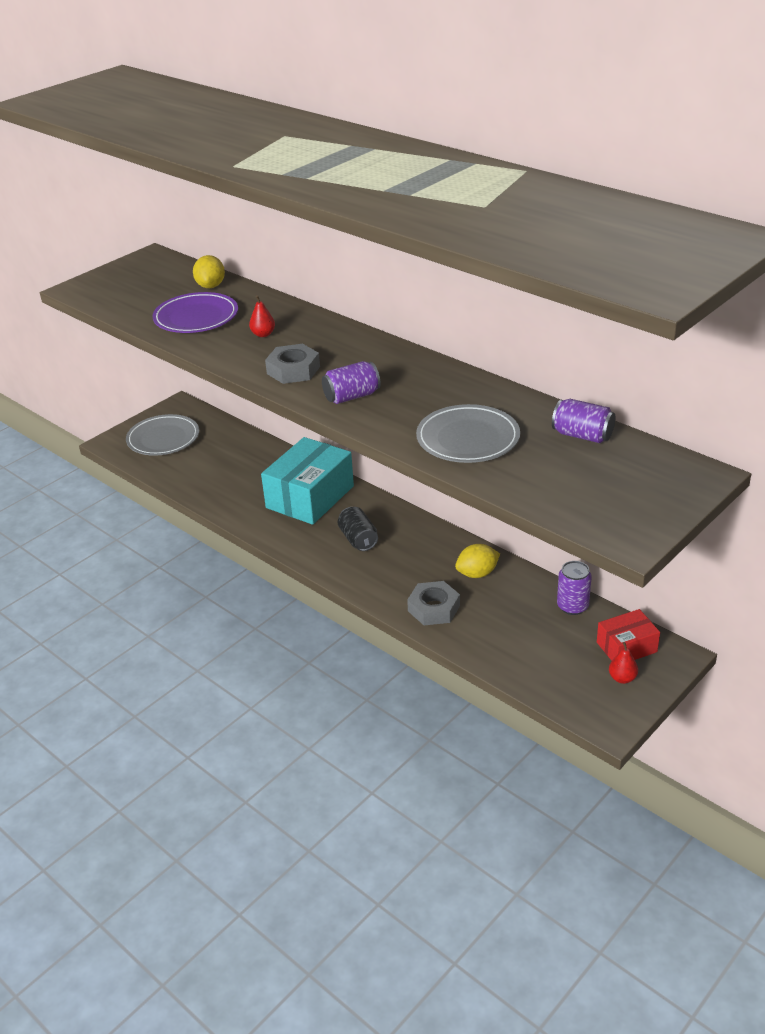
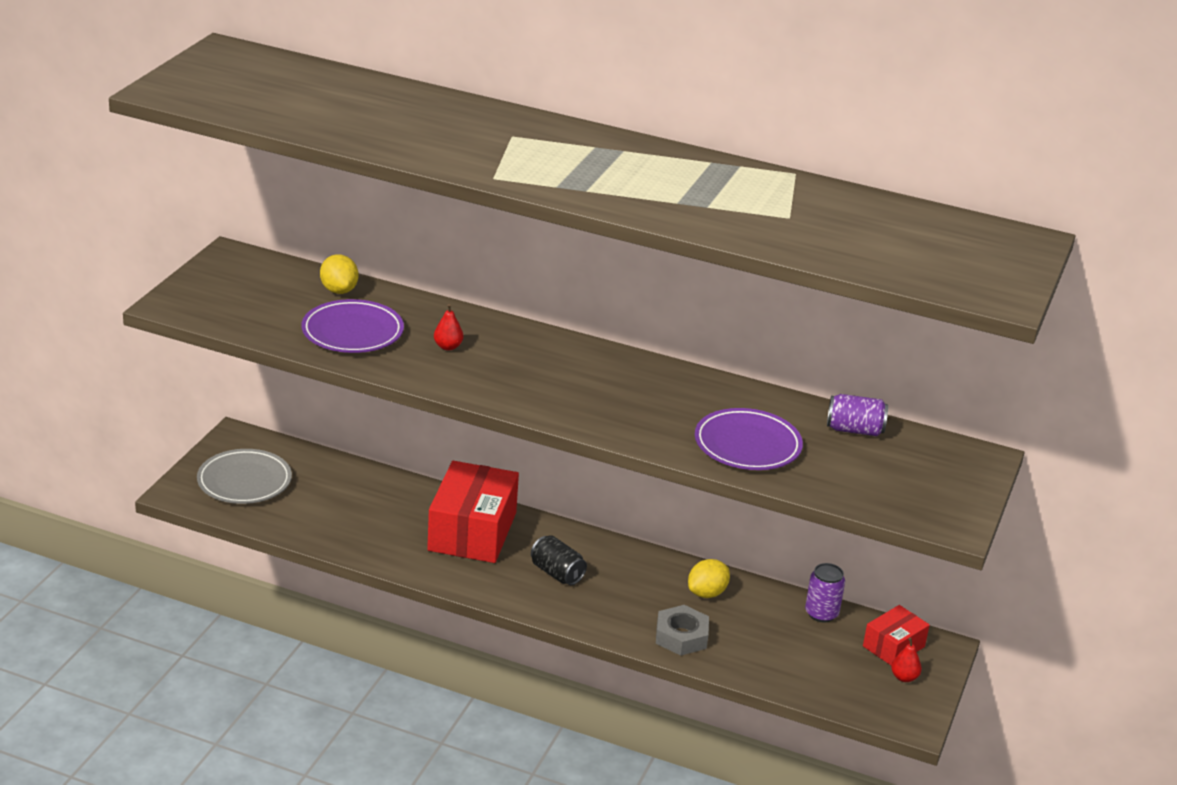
camera: 25 degrees left, 5 degrees down
turquoise box [261,437,354,525] -> red box [427,461,519,563]
grey nut [265,344,320,384] -> none
purple can [322,361,381,404] -> none
grey plate [416,404,520,463] -> purple plate [695,408,803,470]

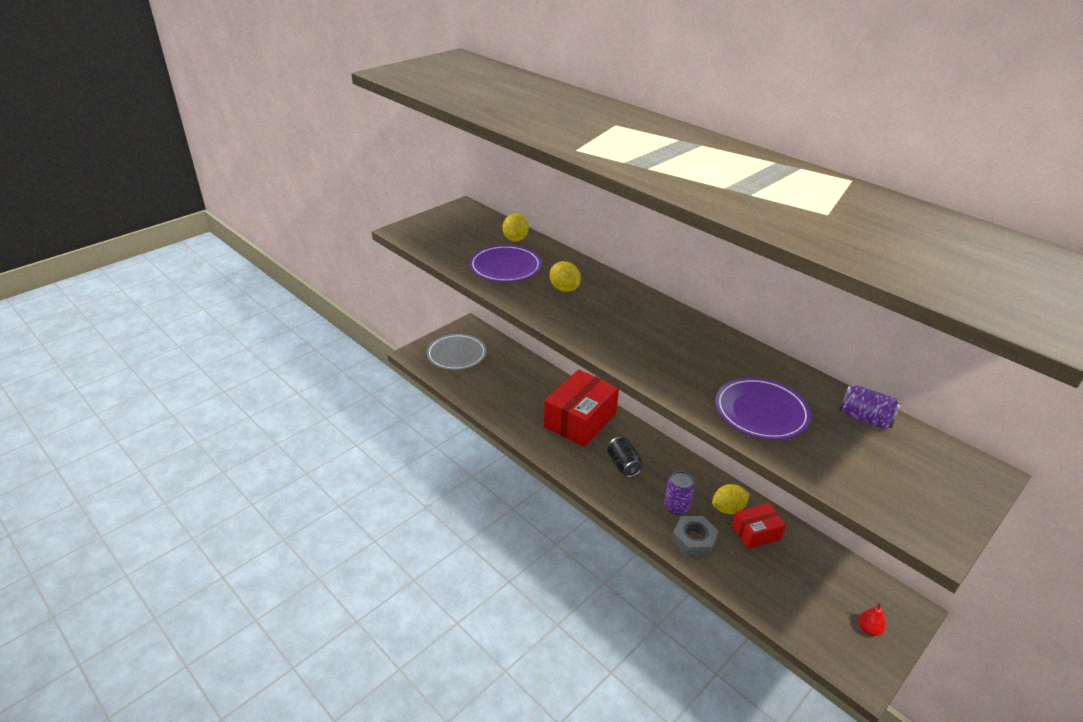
camera: 25 degrees right, 5 degrees up
red pear [434,304,463,351] -> yellow lemon [550,261,581,292]
purple can [805,563,845,622] -> purple can moved to [664,471,695,515]
red box [863,605,930,665] -> red box moved to [732,503,786,549]

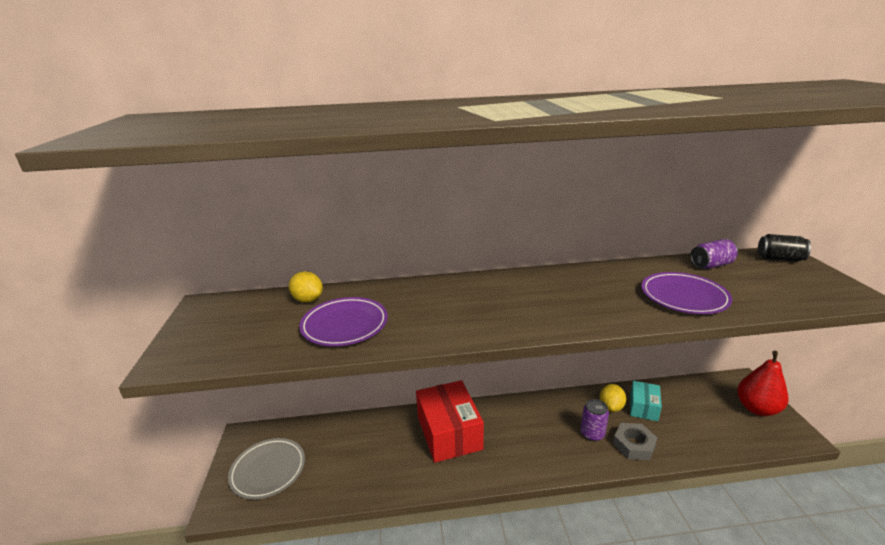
camera: 50 degrees left, 10 degrees down
yellow lemon [550,261,581,292] -> none
black can [607,437,643,477] -> black can moved to [758,234,811,262]
red box [732,503,786,549] -> turquoise box [630,381,662,422]
red pear [858,602,886,636] -> red pear [737,351,788,416], size x2.21

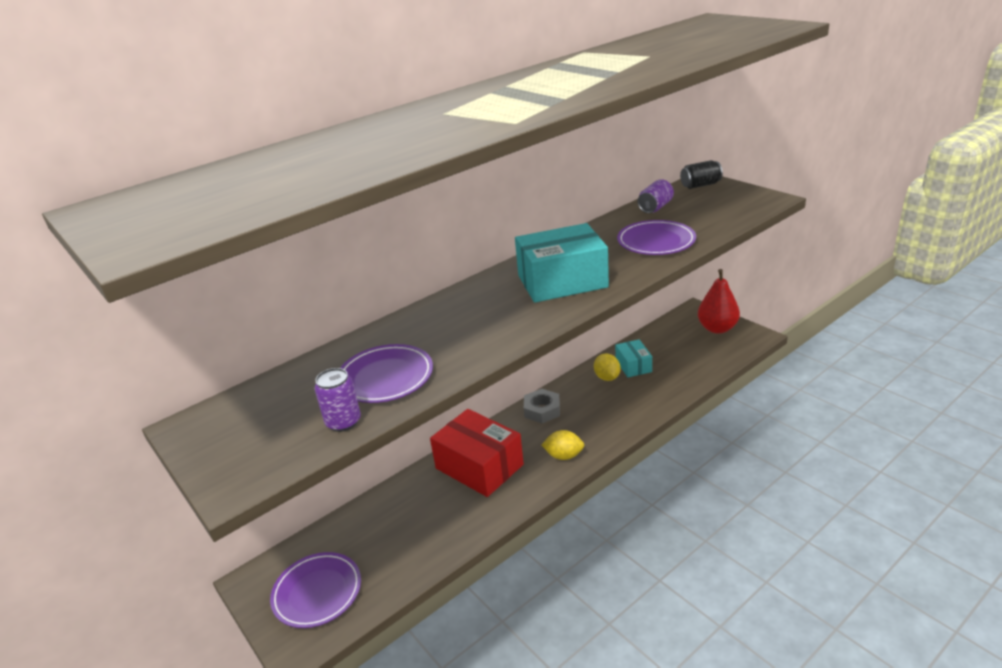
camera: 30 degrees left, 5 degrees up
grey plate [228,438,305,499] -> purple plate [270,552,361,628]
yellow lemon [289,271,323,303] -> yellow lemon moved to [541,430,584,460]
purple can [581,399,609,441] -> purple can moved to [315,368,361,432]
grey nut [613,423,657,460] -> grey nut moved to [524,389,560,423]
none -> turquoise box [515,223,609,303]

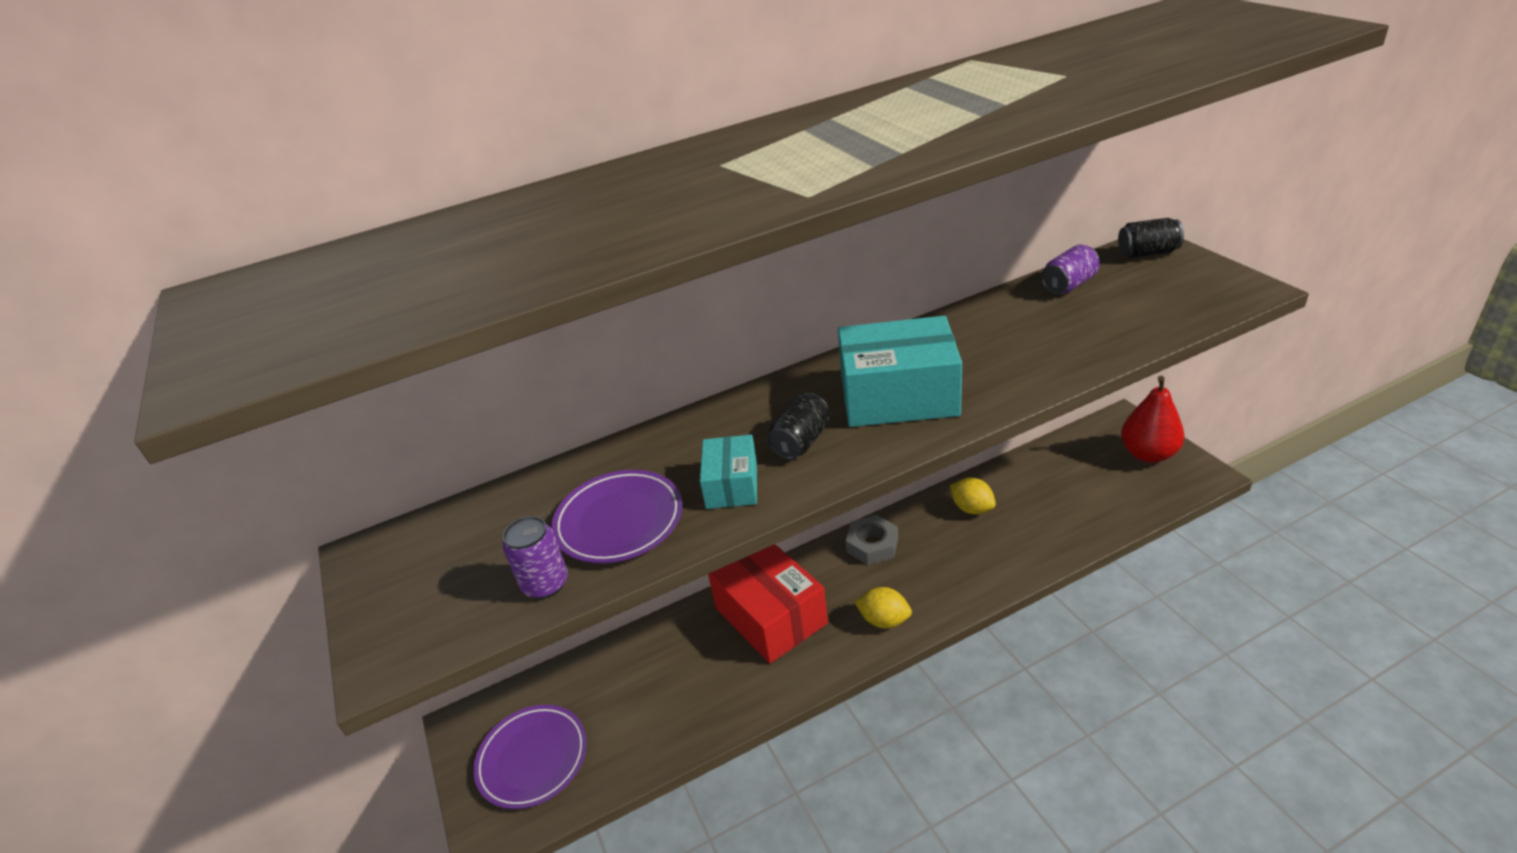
camera: 15 degrees right, 5 degrees up
yellow lemon [594,354,620,381] -> yellow lemon turned 45 degrees counterclockwise [950,478,996,514]
turquoise box [615,339,652,377] -> turquoise box moved to [700,435,757,509]
purple plate [617,220,696,255] -> none
none -> black can [767,393,830,460]

